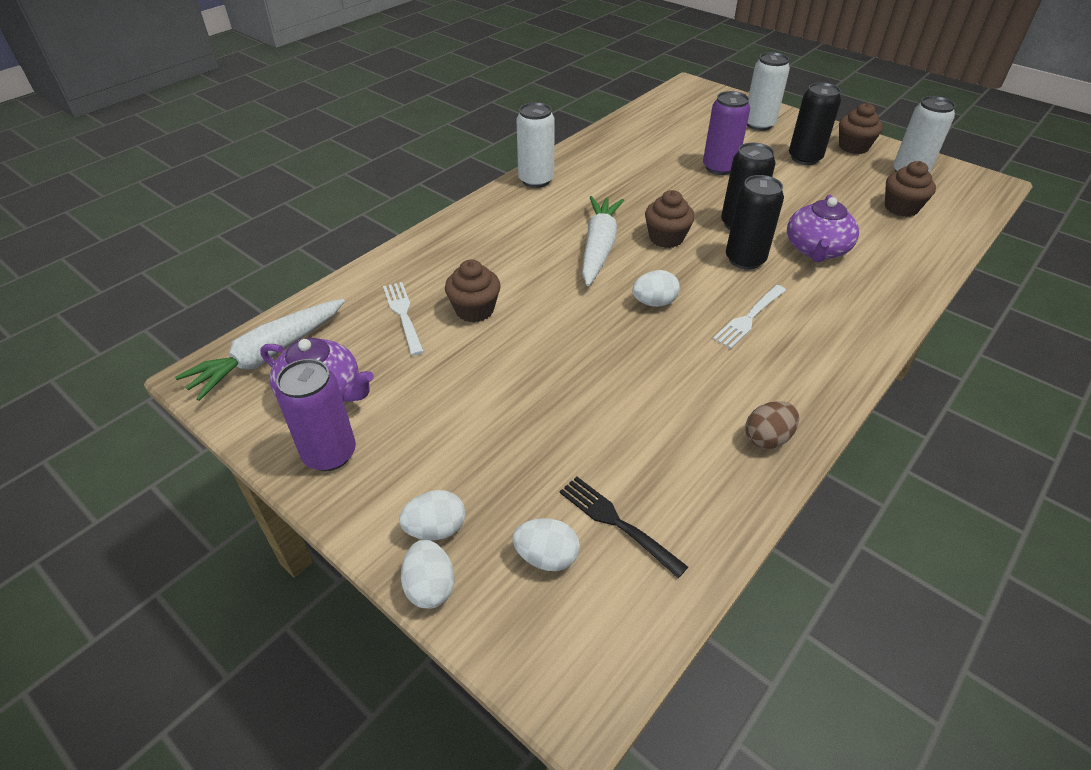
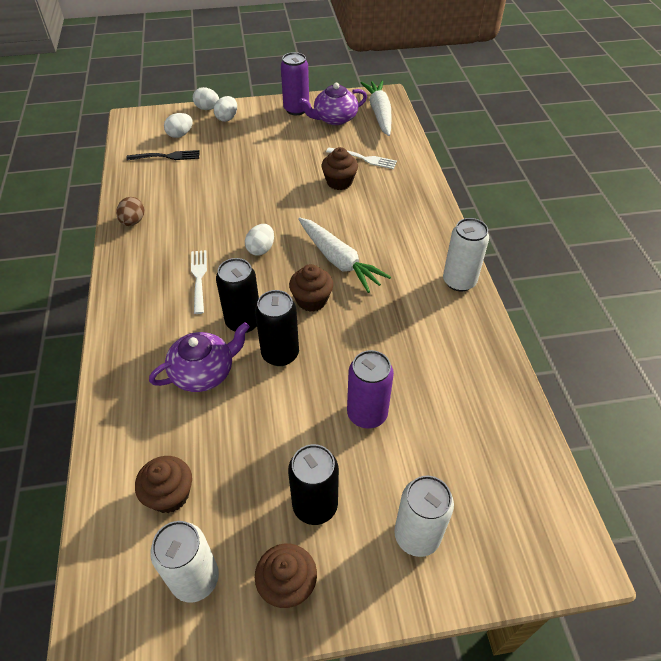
camera: 130 degrees right, 5 degrees up
purple teapot [787,195,859,262] -> purple teapot turned 90 degrees clockwise [149,322,250,392]

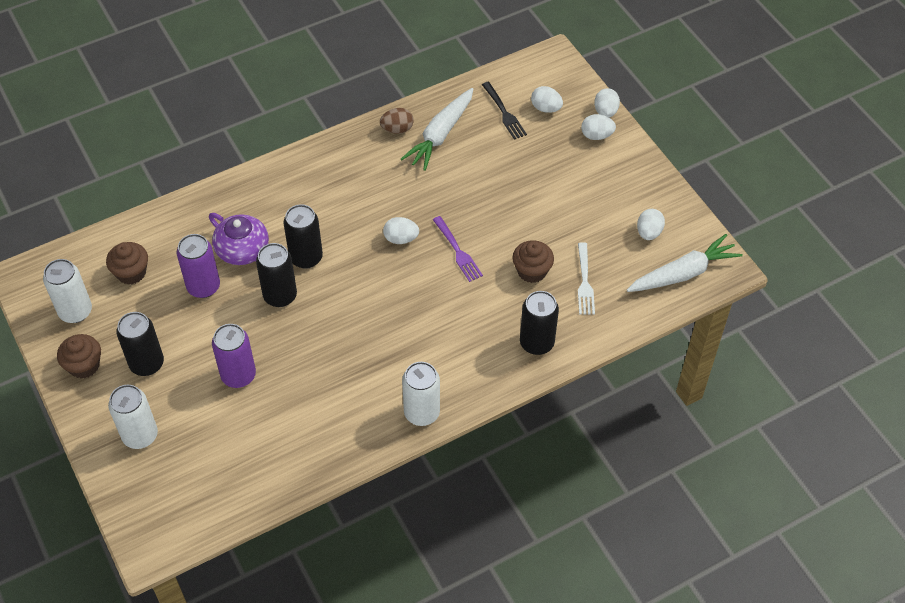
camera: 70 degrees right, 5 degrees up
white fork [191,250,207,314] -> none
purple can [281,52,309,115] -> purple can moved to [177,234,220,298]
brown cupcake [289,264,333,312] -> none
white carrot [298,217,391,293] -> white carrot moved to [401,88,474,171]
purple teapot [299,83,367,125] -> white egg [637,209,665,240]
none -> purple fork [433,216,483,282]
none -> black can [520,291,559,355]

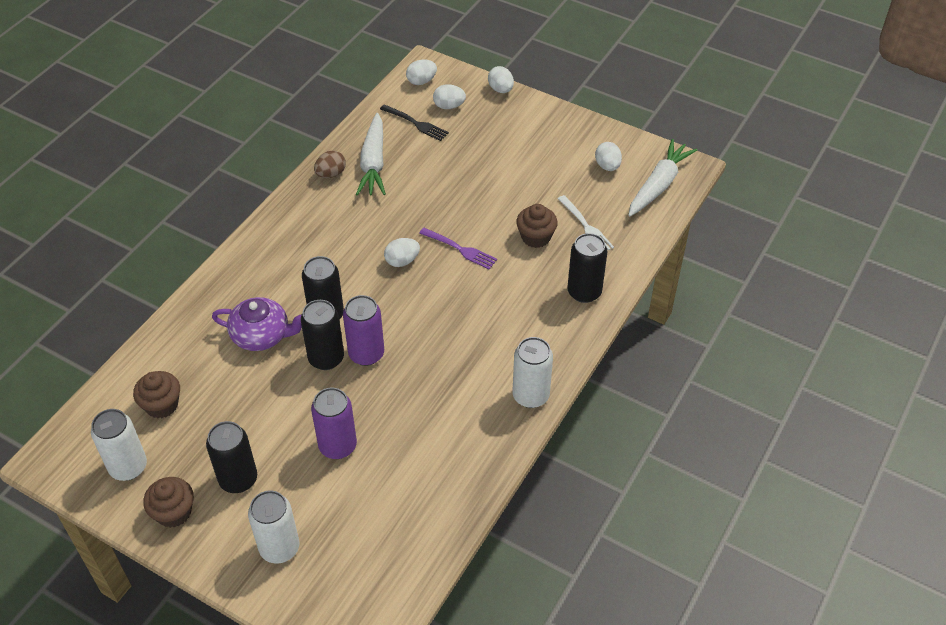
camera: 30 degrees left, 5 degrees down
purple can [177,234,220,298] -> purple can moved to [343,295,384,366]
white egg [581,114,616,140] -> white egg moved to [406,59,437,85]

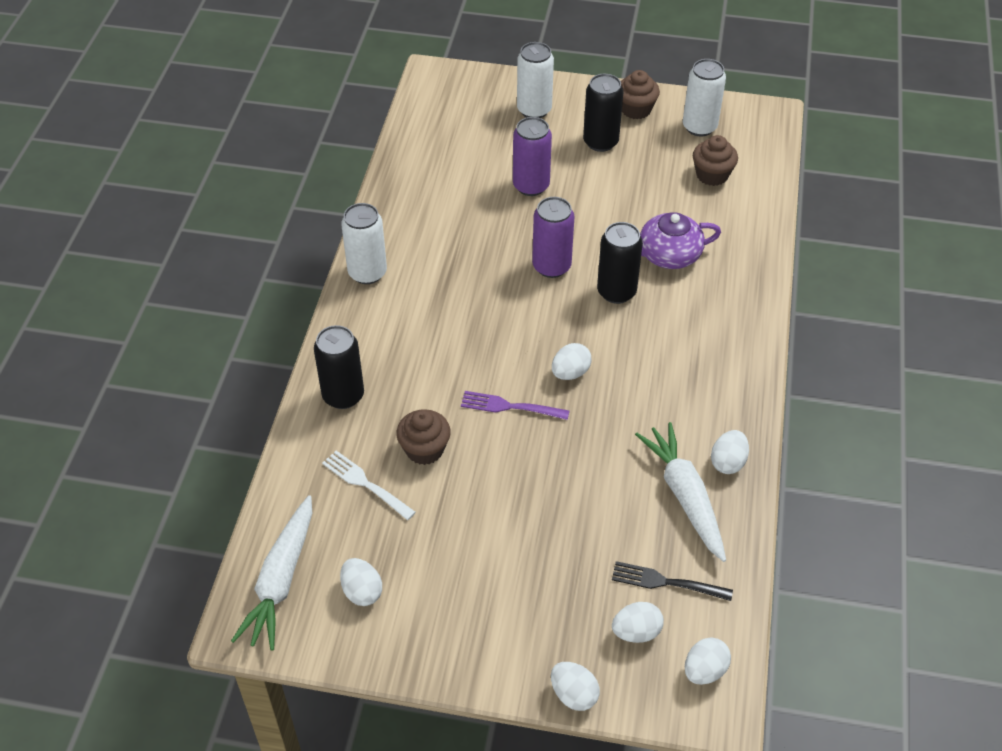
camera: 160 degrees right, 0 degrees up
black can [301,300,344,370] -> none
brown egg [314,150,346,178] -> white egg [711,430,749,474]

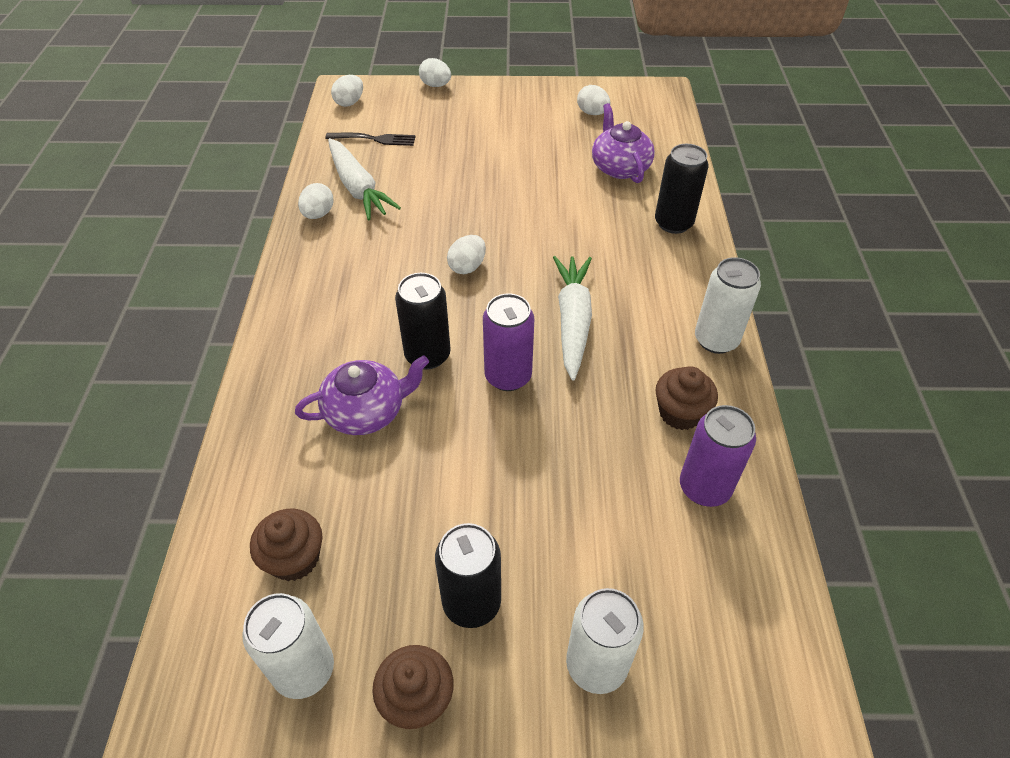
camera: 170 degrees right, 0 degrees up
white carrot [231,495,312,651] -> white carrot moved to [553,256,592,380]
white fork [322,451,416,520] -> purple teapot [592,103,655,183]
brown cupcake [396,409,451,465] -> brown cupcake moved to [655,366,718,430]
purple fork [461,391,569,420] -> none
purple can [513,117,552,196] -> purple can moved to [680,405,756,507]
white egg [612,602,664,643] -> none

